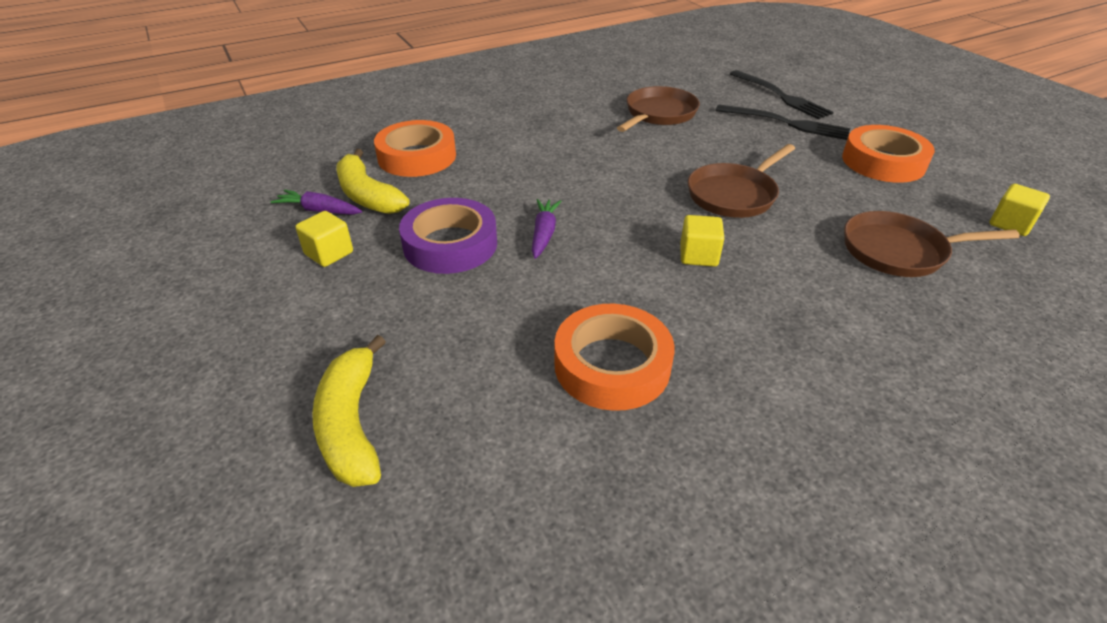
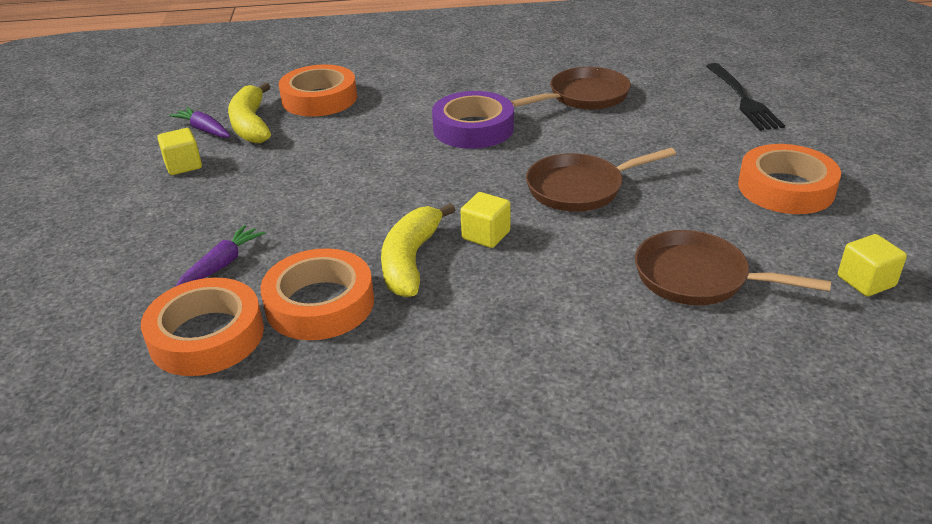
camera: 25 degrees right, 5 degrees down
yellow banana [312,335,386,487] -> yellow banana moved to [381,203,455,297]
purple tape [399,198,497,274] -> purple tape moved to [432,91,514,149]
purple carrot [532,199,562,259] -> purple carrot moved to [175,225,265,287]
black fork [715,105,850,140] -> none
none -> orange tape [141,278,264,376]

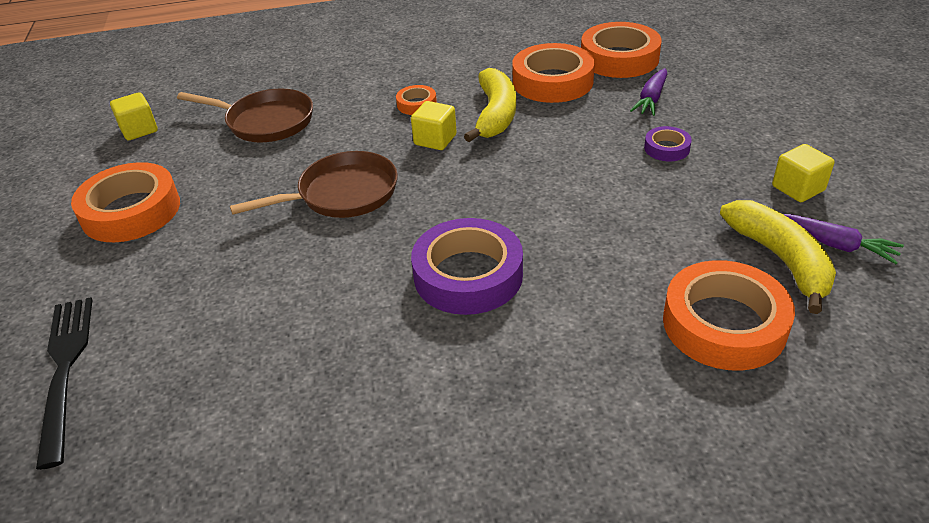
camera: 175 degrees right, 5 degrees up
brown pan [511,67,631,110] -> none
none -> orange tape [396,85,437,115]
none -> purple tape [644,126,692,161]

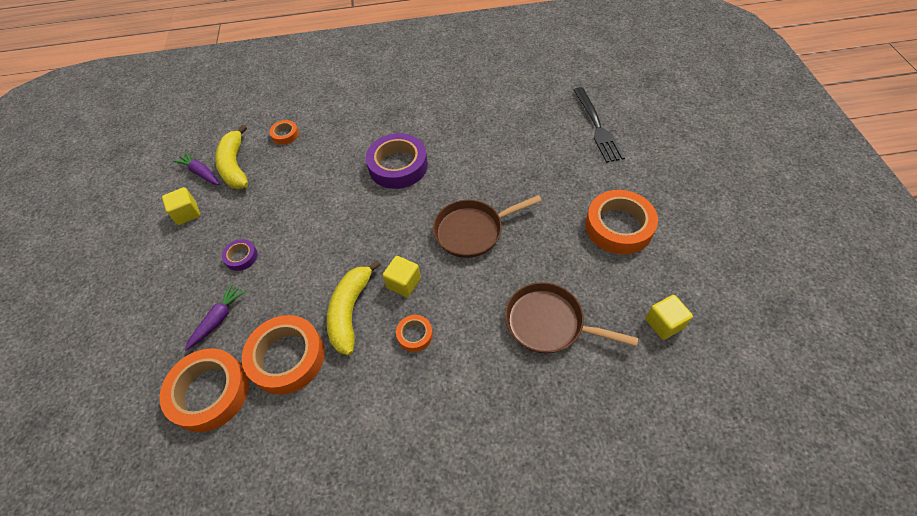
camera: 175 degrees left, 15 degrees up
orange tape [663,260,795,371] -> orange tape [269,120,299,145], size x0.48

